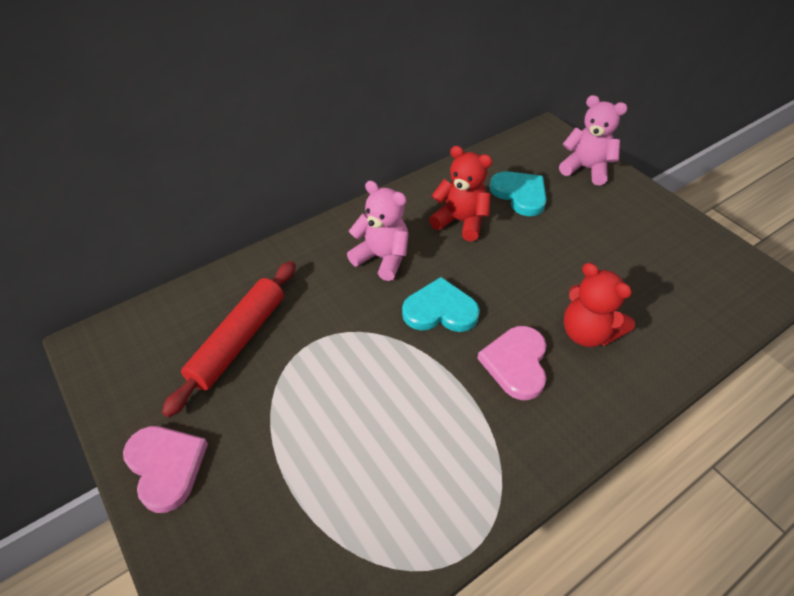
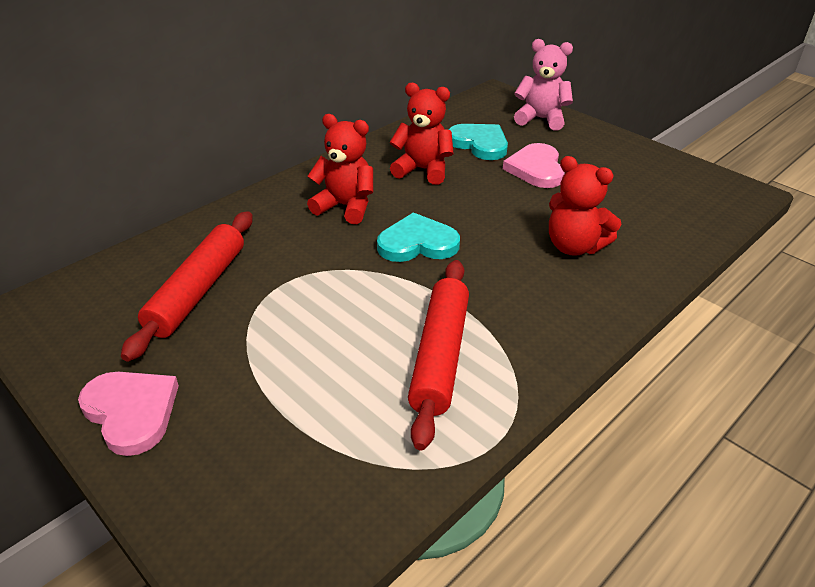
camera: 10 degrees left, 10 degrees down
pink teddy bear [347,181,409,281] -> red teddy bear [307,114,373,224]
pink heart [477,326,546,400] -> pink heart moved to [503,143,565,188]
none -> red rolling pin [408,260,469,450]

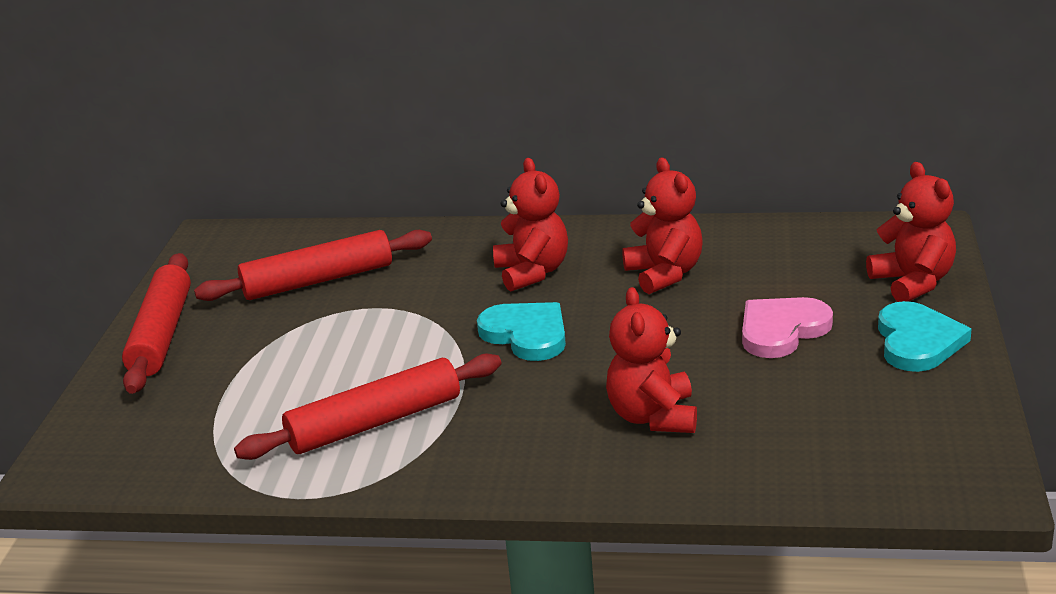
camera: 55 degrees right, 10 degrees down
pink heart [78,372,179,456] -> red rolling pin [122,253,191,394]
turquoise heart [448,124,508,160] -> turquoise heart moved to [878,301,971,372]
pink teddy bear [514,39,573,131] -> red teddy bear [866,162,956,302]

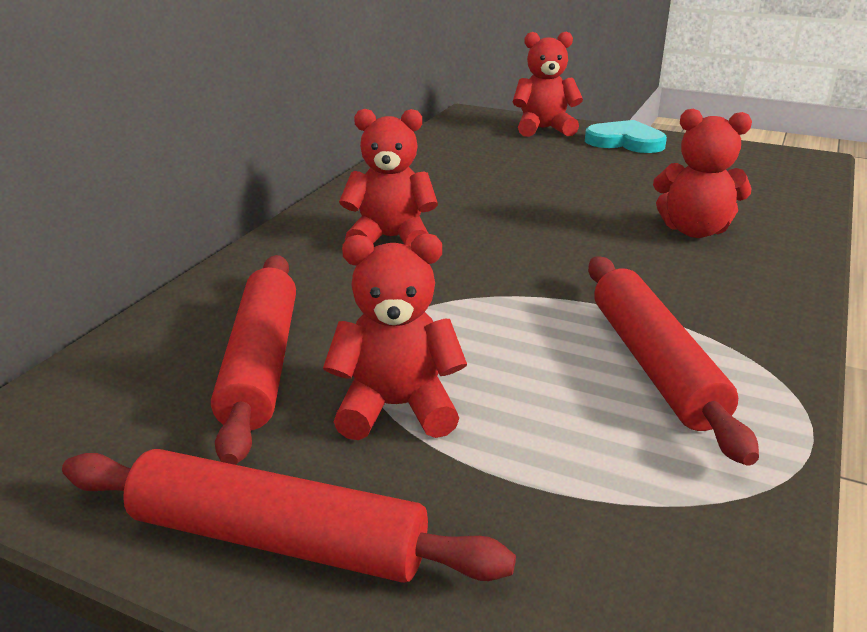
camera: 75 degrees left, 0 degrees up
turquoise heart [477,302,566,361] -> none
red teddy bear [622,157,702,294] -> red teddy bear moved to [323,233,467,440]
pink heart [742,297,833,358] -> none

